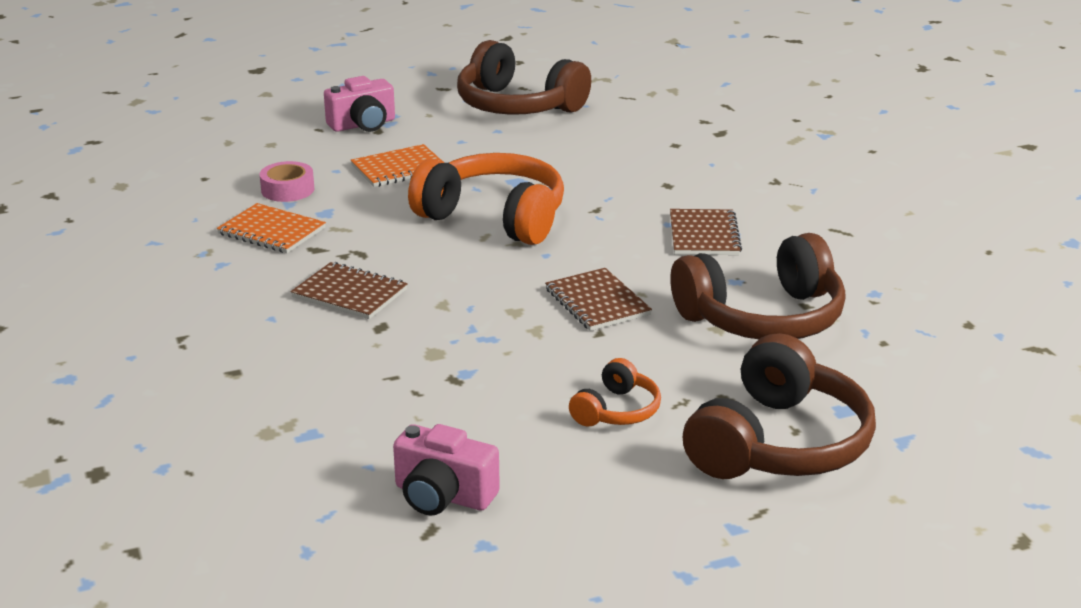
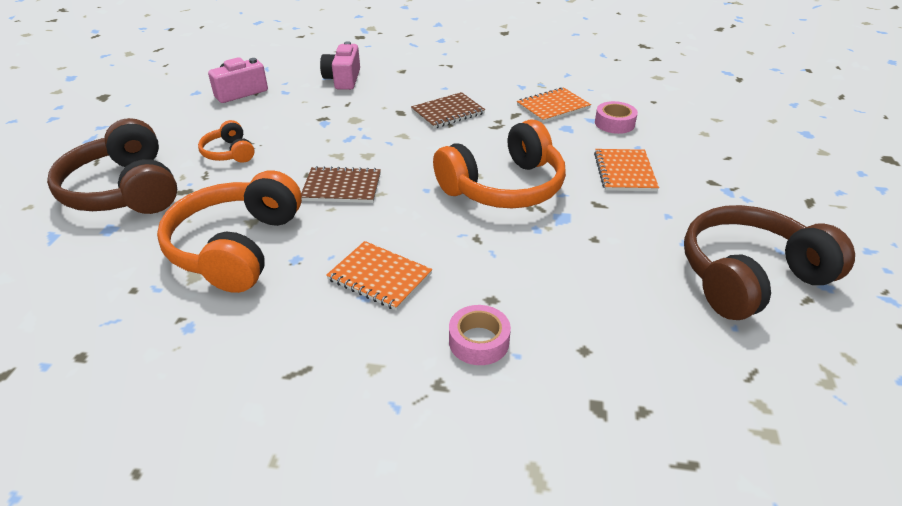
camera: 120 degrees right, 10 degrees up
pink camera [324,76,395,132] -> pink camera moved to [320,41,360,90]
brown notebook [670,209,742,255] -> orange notebook [326,241,432,311]
brown headphones [670,233,846,339] -> orange headphones [157,170,302,293]
none -> pink tape [449,305,511,365]

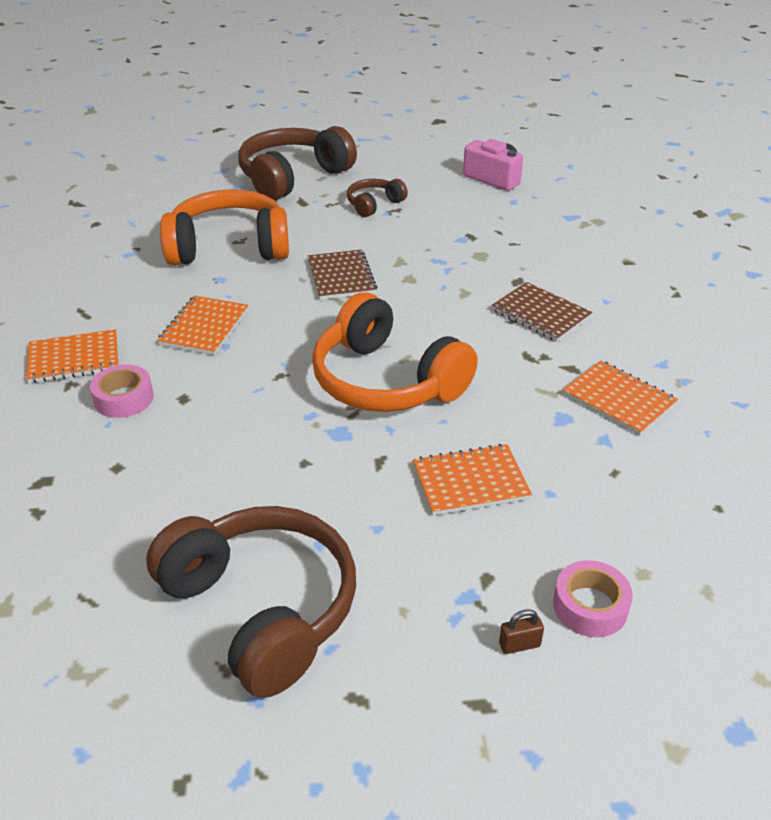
camera: 75 degrees right, 0 degrees up
orange headphones [198,120,255,163] -> brown headphones [347,179,408,217]
pink camera [320,41,360,90] -> none
pink tape [595,101,638,134] -> pink tape moved to [553,560,633,637]
none -> orange notebook [26,329,118,383]
none -> brown padlock [499,609,544,654]

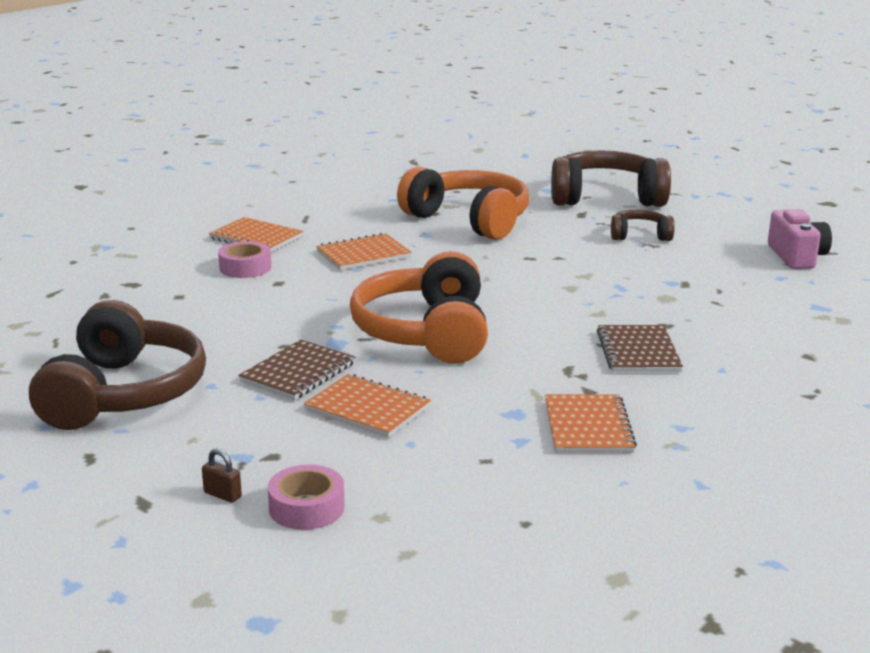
camera: 45 degrees right, 15 degrees down
brown notebook [308,250,377,300] -> brown notebook moved to [238,339,355,400]

